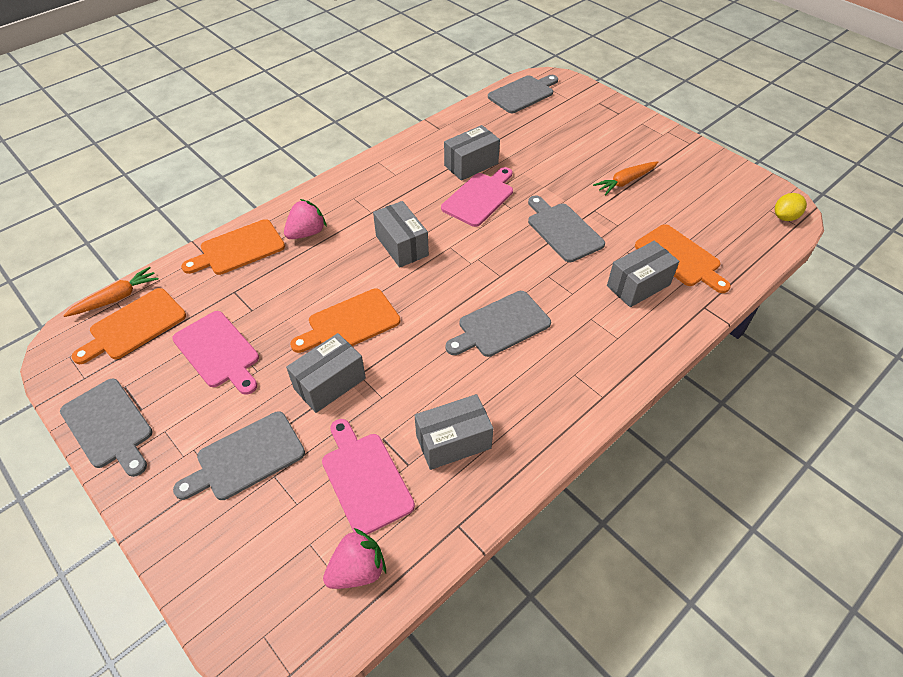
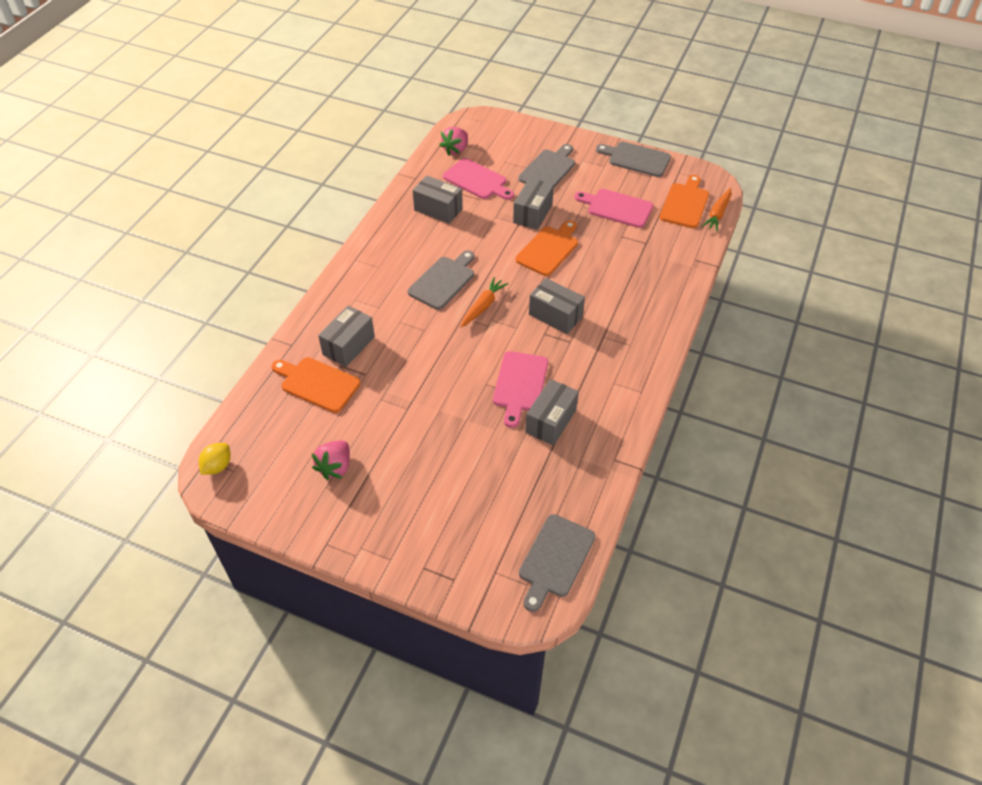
camera: 155 degrees right, 0 degrees up
orange cutting board [181,219,285,275] -> none
pink strawberry [284,199,327,239] -> pink strawberry moved to [312,440,350,480]
grey box [415,394,493,470] -> grey box turned 75 degrees clockwise [413,175,463,224]
grey cutting board [528,195,605,262] -> none
orange carrot [593,161,658,195] -> orange carrot moved to [460,277,509,328]

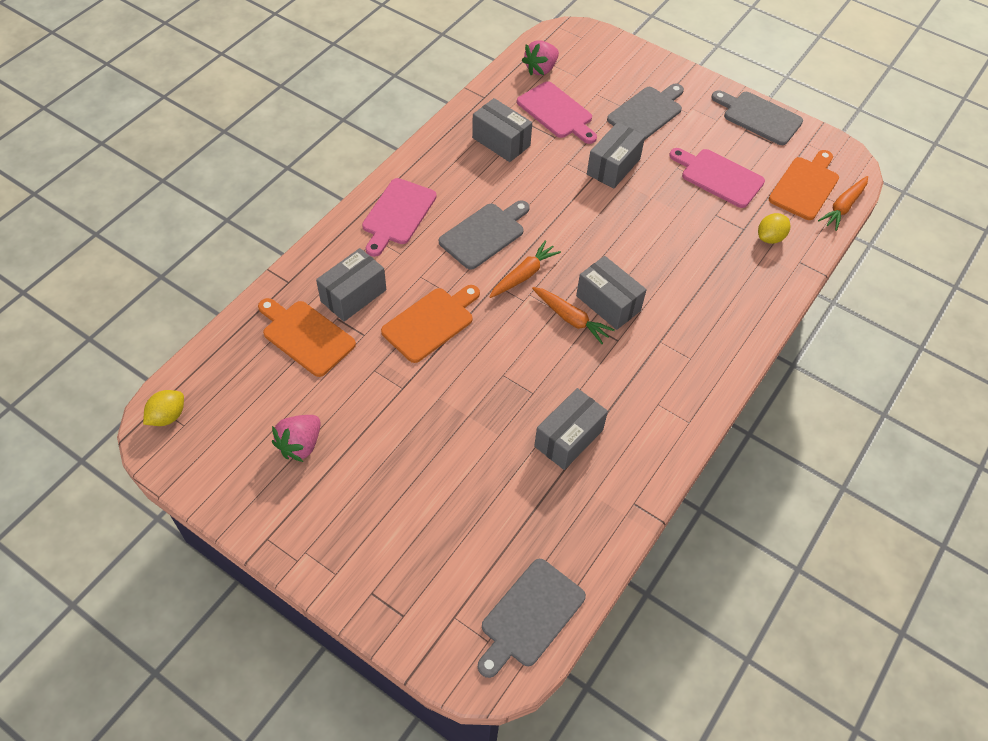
camera: 10 degrees right, 5 degrees up
pink cutting board [493,351,548,428] -> pink cutting board moved to [362,178,437,257]
orange cutting board [515,221,578,276] -> orange cutting board moved to [381,285,480,363]
none -> orange carrot [532,287,615,344]
none -> yellow lemon [758,213,791,244]

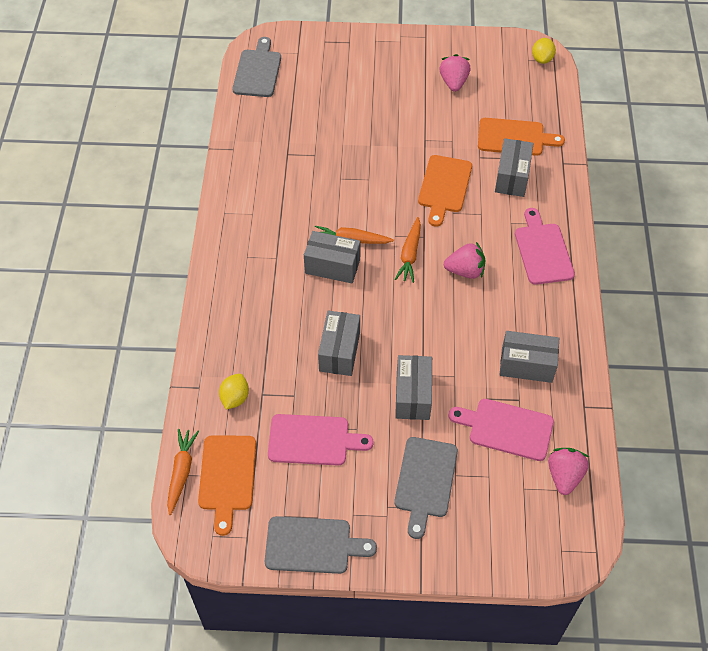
camera: 150 degrees right, 0 degrees up
grey cutting board [439,200,530,270] -> pink strawberry [444,242,485,279]
grey box [534,388,608,470] -> grey box moved to [318,311,360,376]

